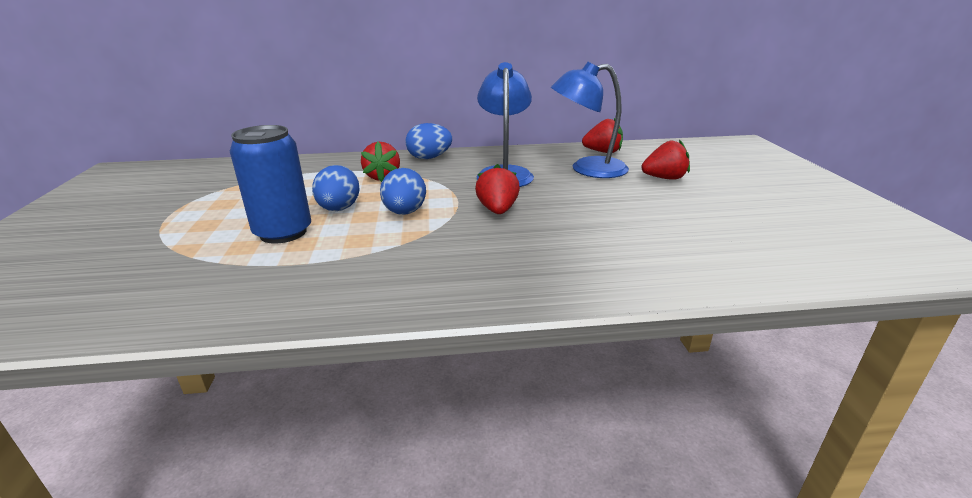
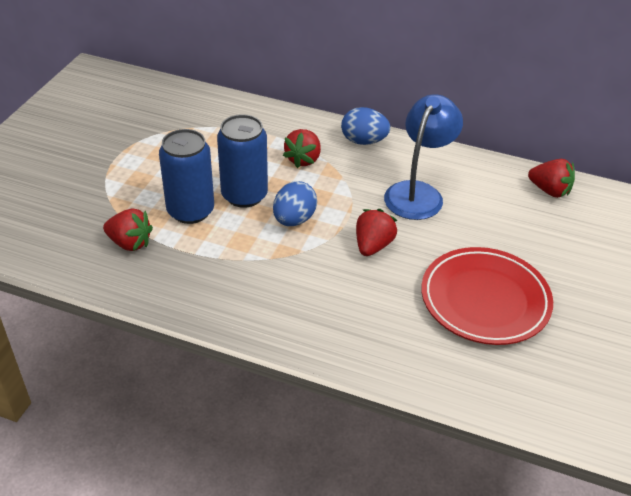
camera: 25 degrees right, 15 degrees up
blue egg [312,165,360,211] -> blue can [217,114,268,208]
blue lamp [551,62,629,178] -> none
red strawberry [642,139,690,180] -> red strawberry moved to [103,209,153,251]
none -> red plate [421,247,553,345]

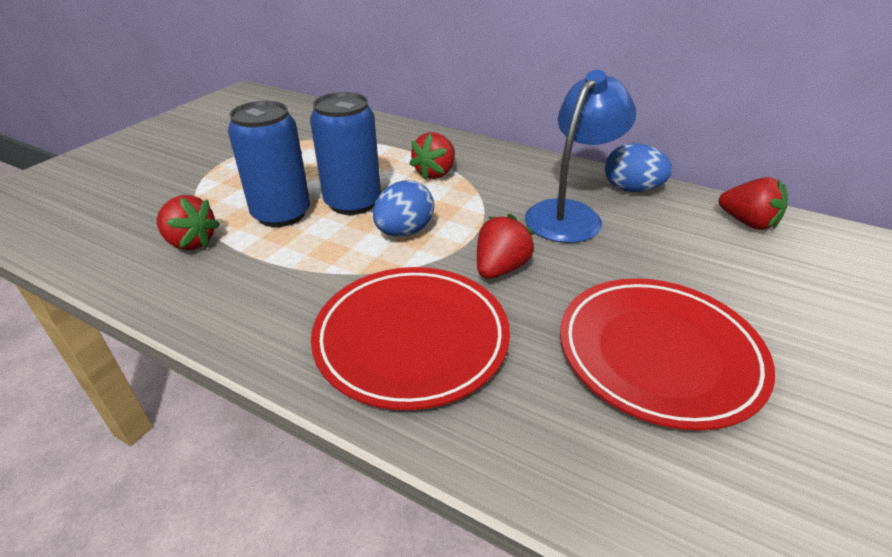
camera: 10 degrees right, 5 degrees down
blue egg [341,107,390,145] -> blue egg moved to [605,143,672,192]
none -> red plate [311,267,510,410]

